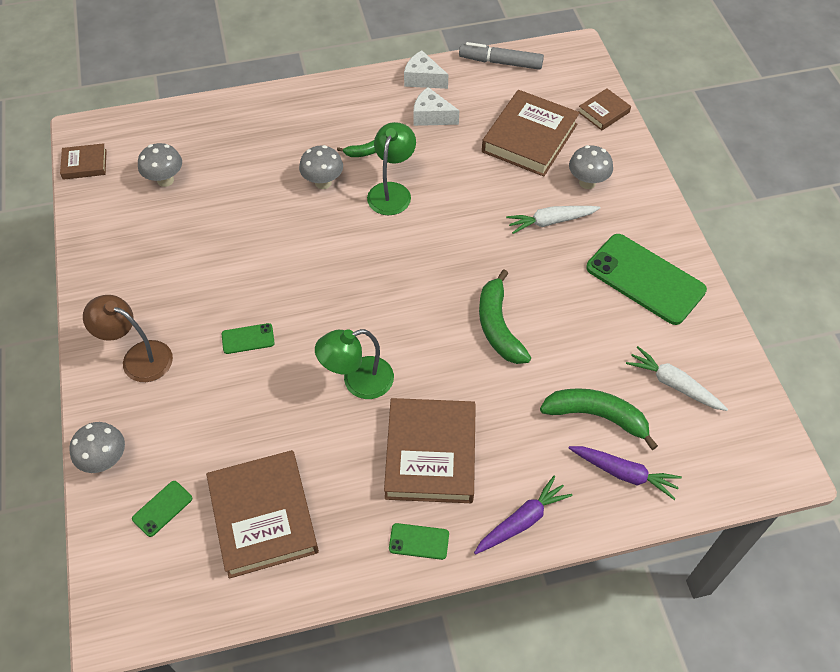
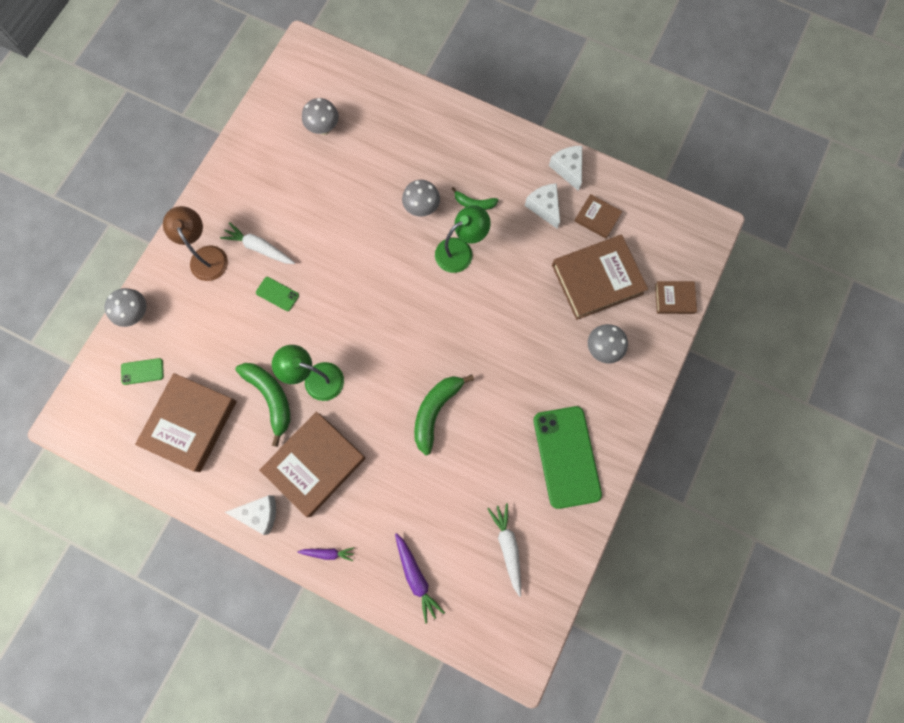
camera: 40 degrees right, 20 degrees up
brown book [60,143,107,180] -> brown book moved to [575,194,622,239]
green phone [389,523,449,560] -> white cheese [225,495,276,535]
grey marker [459,42,544,70] -> none
purple carrot [474,476,572,555] -> purple carrot [297,547,354,561], size x0.63
white carrot [506,206,600,234] -> white carrot moved to [220,222,295,264]
green banana [540,388,658,450] -> green banana moved to [235,363,290,447]

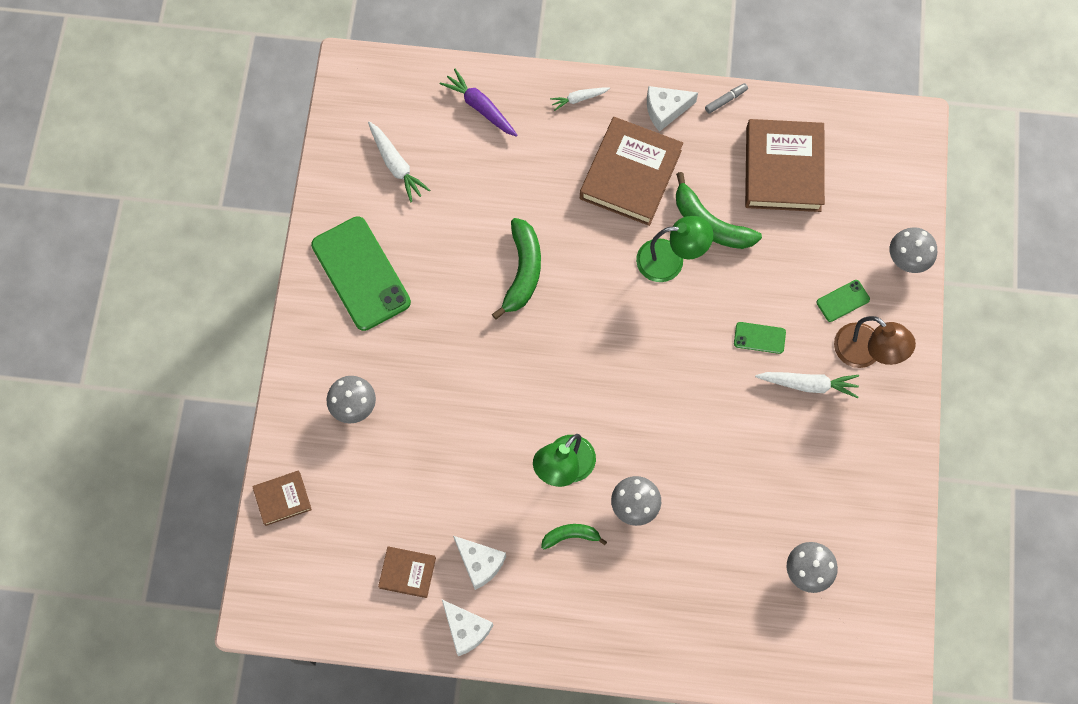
camera: 160 degrees right, 5 degrees down
green phone [121,358,164,385] -> green phone moved to [817,280,870,322]
purple carrot [297,547,354,561] -> white carrot [550,87,610,111]
brown book [552,235,648,320] -> none
none -> grey marker [705,83,748,114]

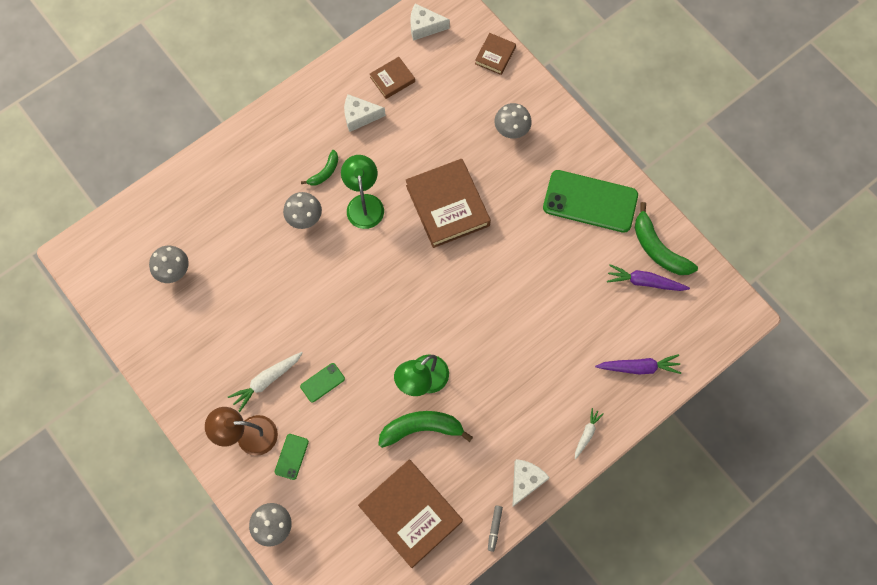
camera: 135 degrees right, 0 degrees up
white carrot [368,121,430,202] -> purple carrot [607,264,690,291]
white cheese [442,600,493,656] -> white cheese moved to [410,3,450,41]
green banana [492,218,541,320] -> green banana moved to [635,202,698,275]
brown book [580,117,683,226] -> brown book moved to [406,159,491,248]

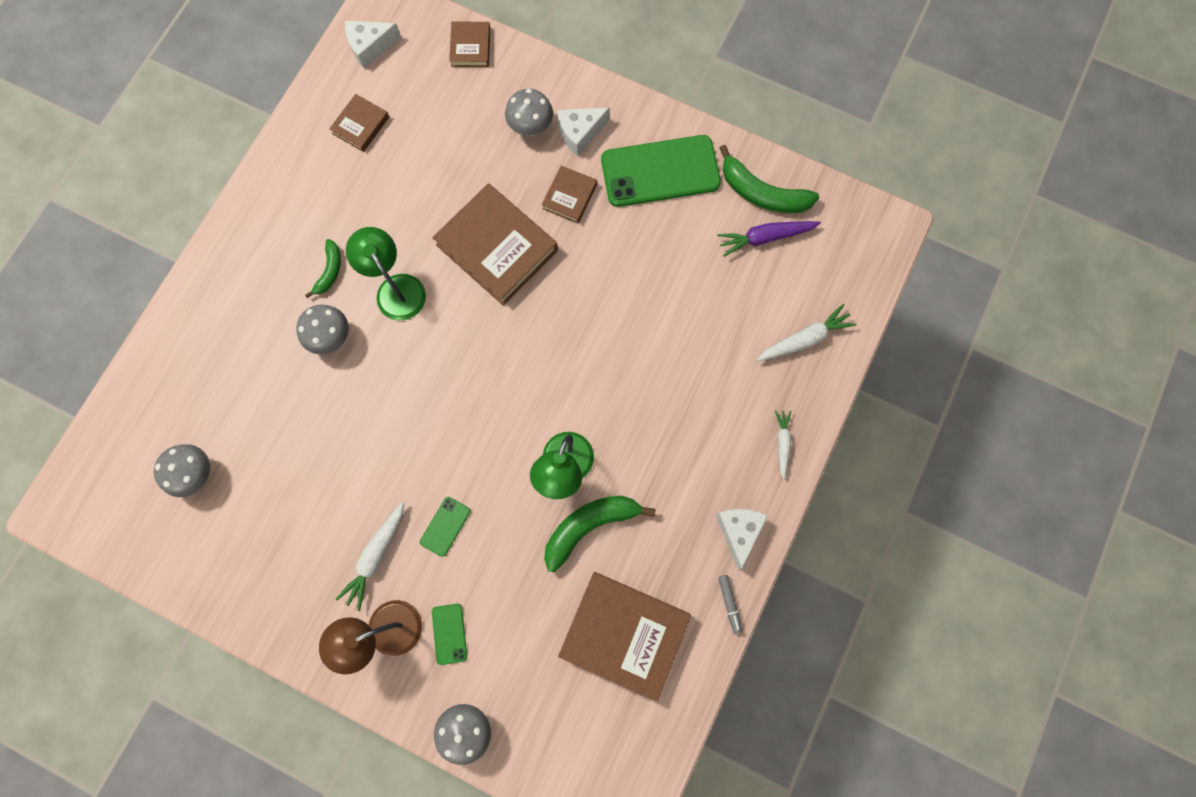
camera: 25 degrees left, 5 degrees up
white cheese [344,94,386,132] -> white cheese moved to [557,108,610,156]
purple carrot [595,354,681,374] -> white carrot [757,304,856,362]
none -> brown book [542,165,597,224]

